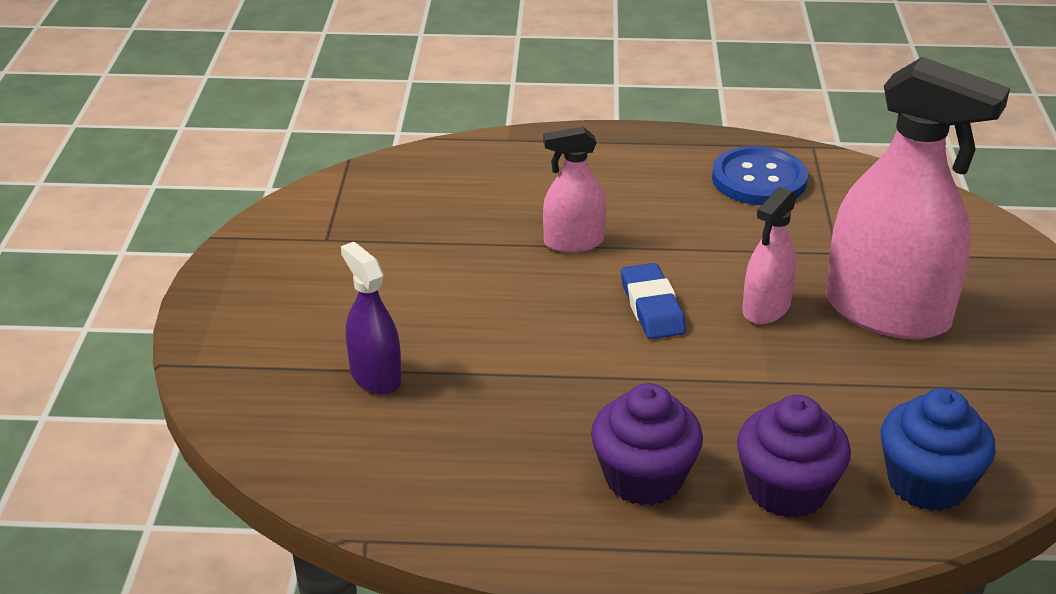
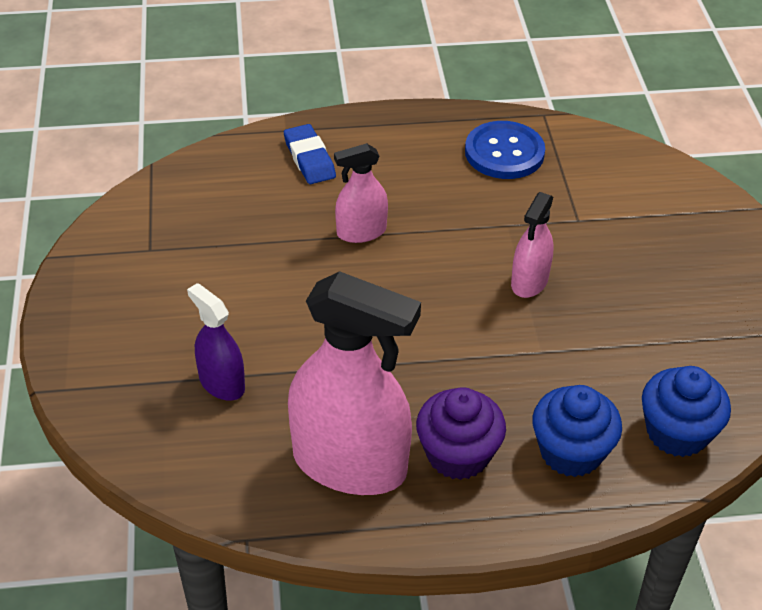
camera: 10 degrees left, 10 degrees up
blue eraser [621,263,686,339] -> blue eraser moved to [284,124,336,184]
purple cupcake [737,395,851,518] -> blue cupcake [532,385,622,477]
pink spray bottle [826,57,1010,339] -> pink spray bottle moved to [288,271,421,495]

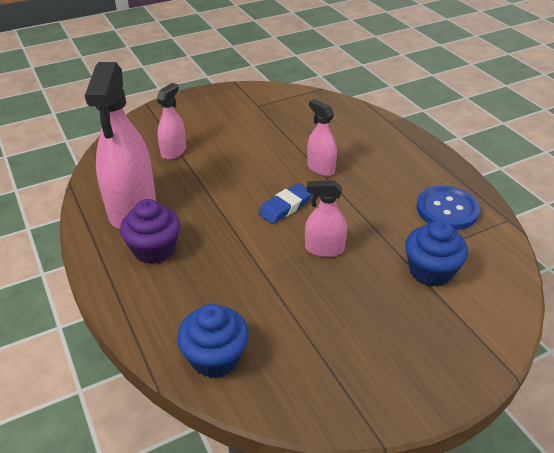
camera: 70 degrees right, 5 degrees down
purple spray bottle [187,283,245,401] -> pink spray bottle [157,83,186,160]
blue eraser [284,124,336,184] -> blue eraser moved to [258,183,313,224]
blue cupcake [532,385,622,477] -> blue cupcake moved to [405,220,468,287]

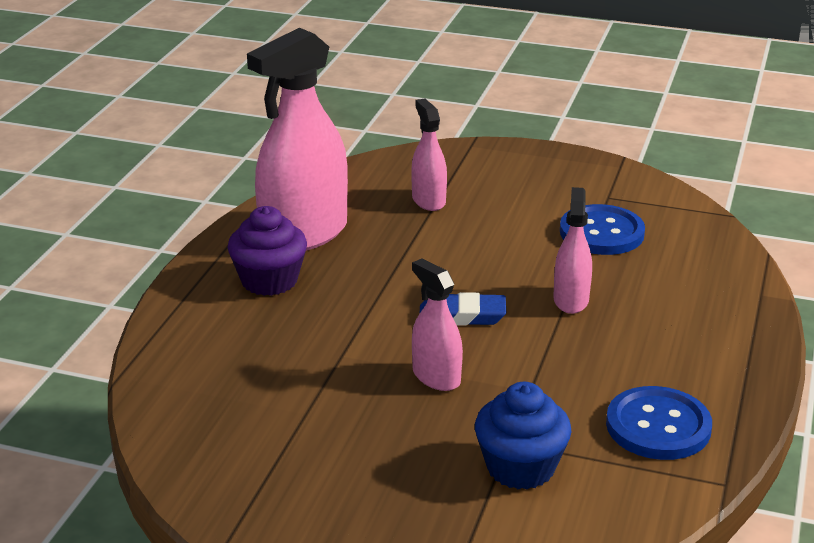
camera: 45 degrees right, 10 degrees down
pink spray bottle [157,83,186,160] -> pink spray bottle turned 90 degrees counterclockwise [411,99,447,211]
blue cupcake [177,304,249,378] -> none
none -> blue button [560,204,645,255]

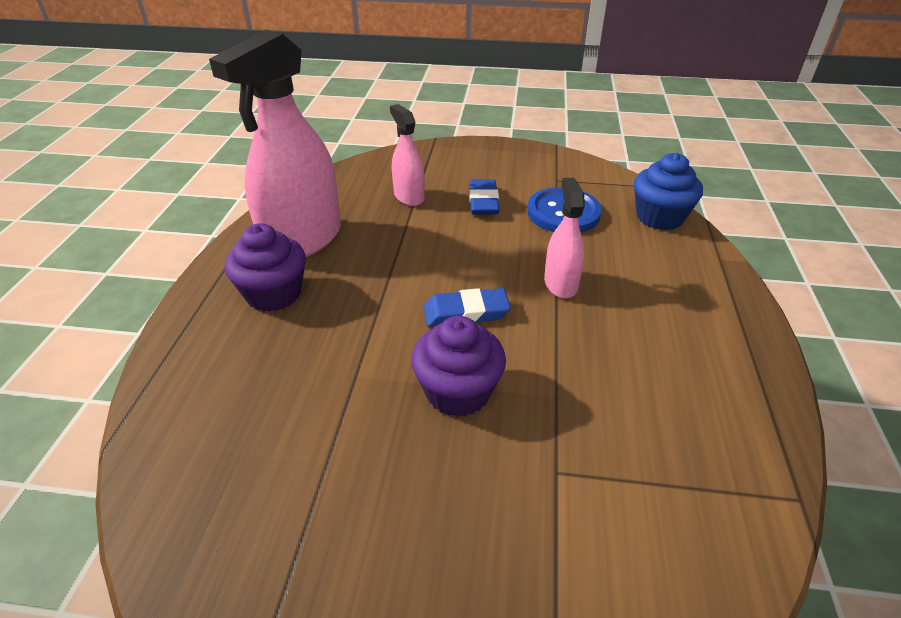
camera: 10 degrees left, 10 degrees up
pink spray bottle [412,259,463,391] -> purple cupcake [411,316,506,417]
blue cupcake [475,382,571,489] -> blue cupcake moved to [634,153,703,230]
blue button [606,386,712,460] -> none
none -> blue eraser [469,179,500,215]

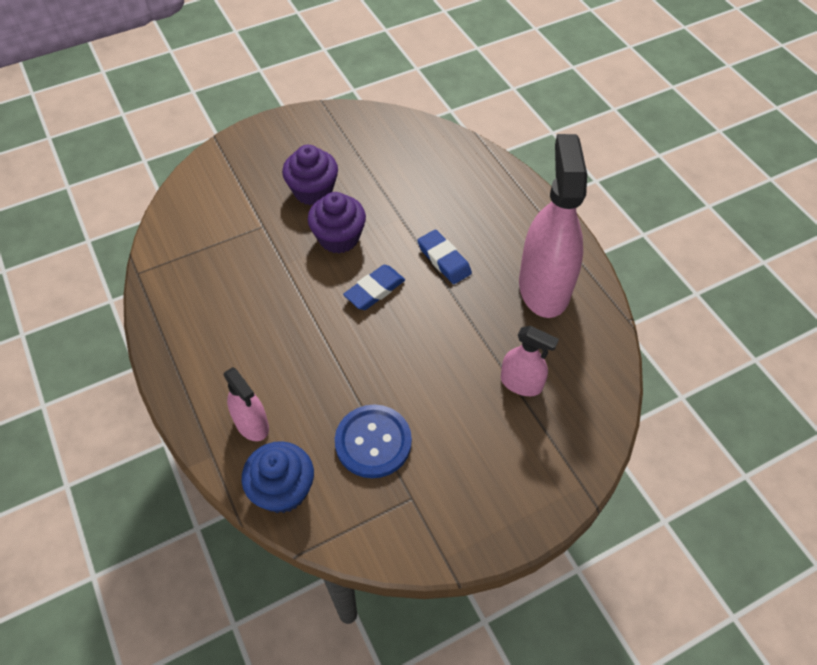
camera: 145 degrees right, 15 degrees up
purple cupcake [225,223,306,312] -> purple cupcake moved to [282,145,338,205]
blue eraser [469,179,500,215] -> blue eraser moved to [417,230,472,284]
pink spray bottle [544,178,585,299] -> pink spray bottle moved to [224,367,269,441]

